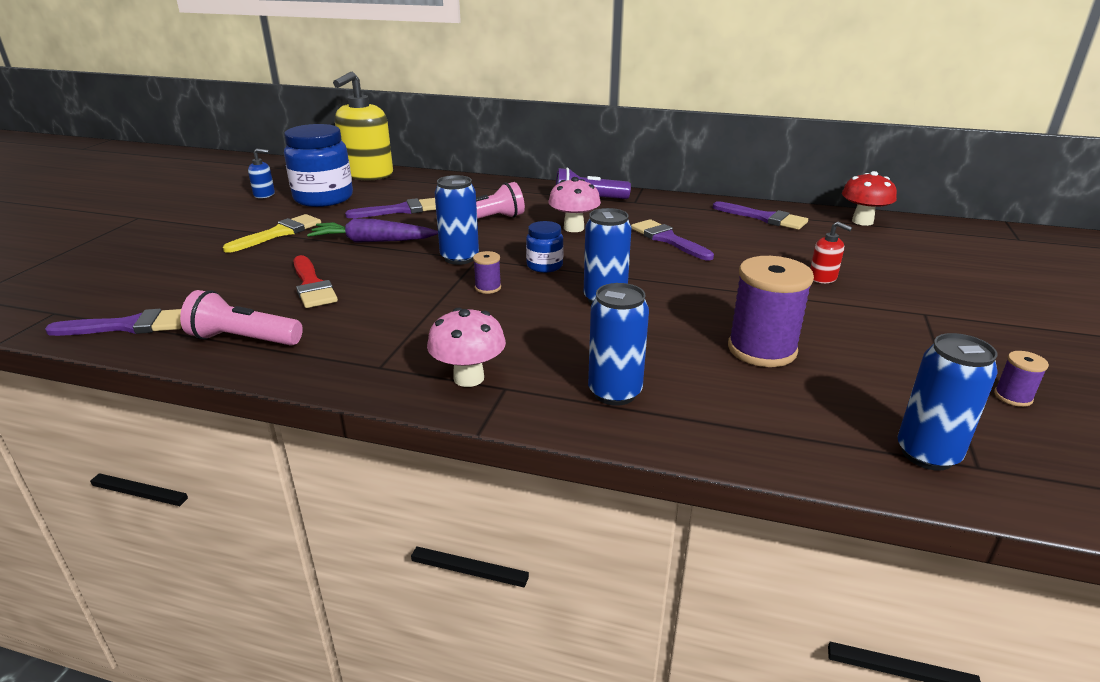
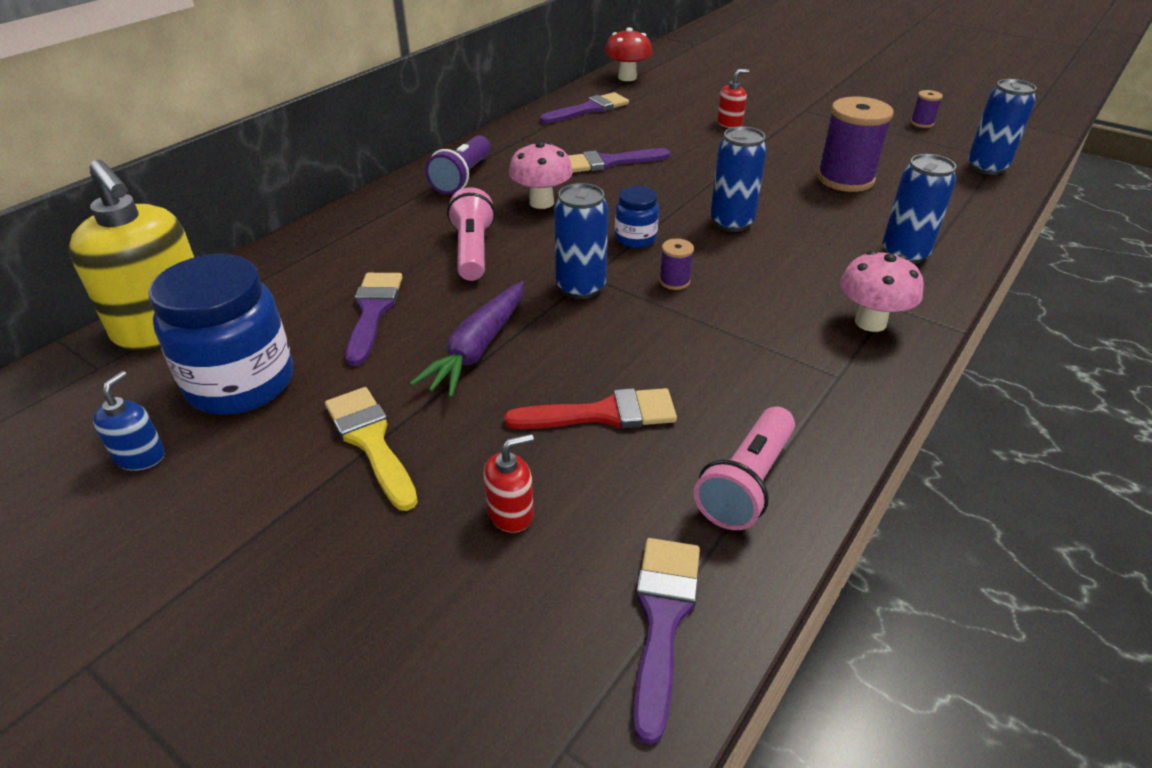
camera: 70 degrees left, 10 degrees up
none -> red soap dispenser [483,434,534,533]

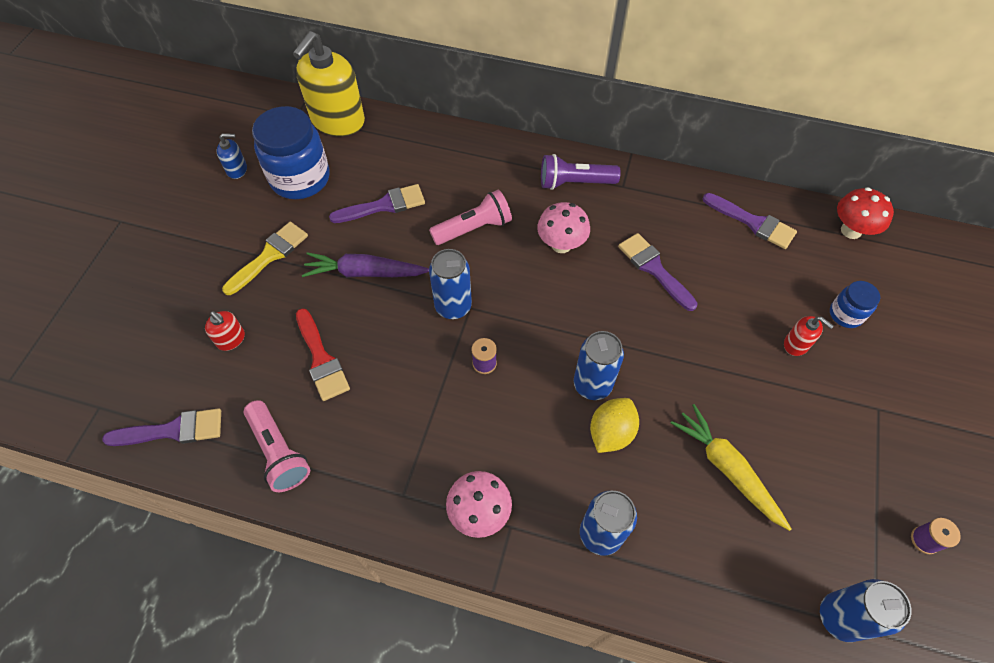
camera: 70 degrees right, 20 degrees up
blue jar [615,186,659,248] -> blue jar moved to [830,281,880,328]
pink flashlight [694,406,795,530] -> pink flashlight turned 135 degrees counterclockwise [244,400,310,492]
purple spool [817,96,893,192] -> yellow carrot [671,404,792,531]
none -> yellow lemon [590,398,639,453]

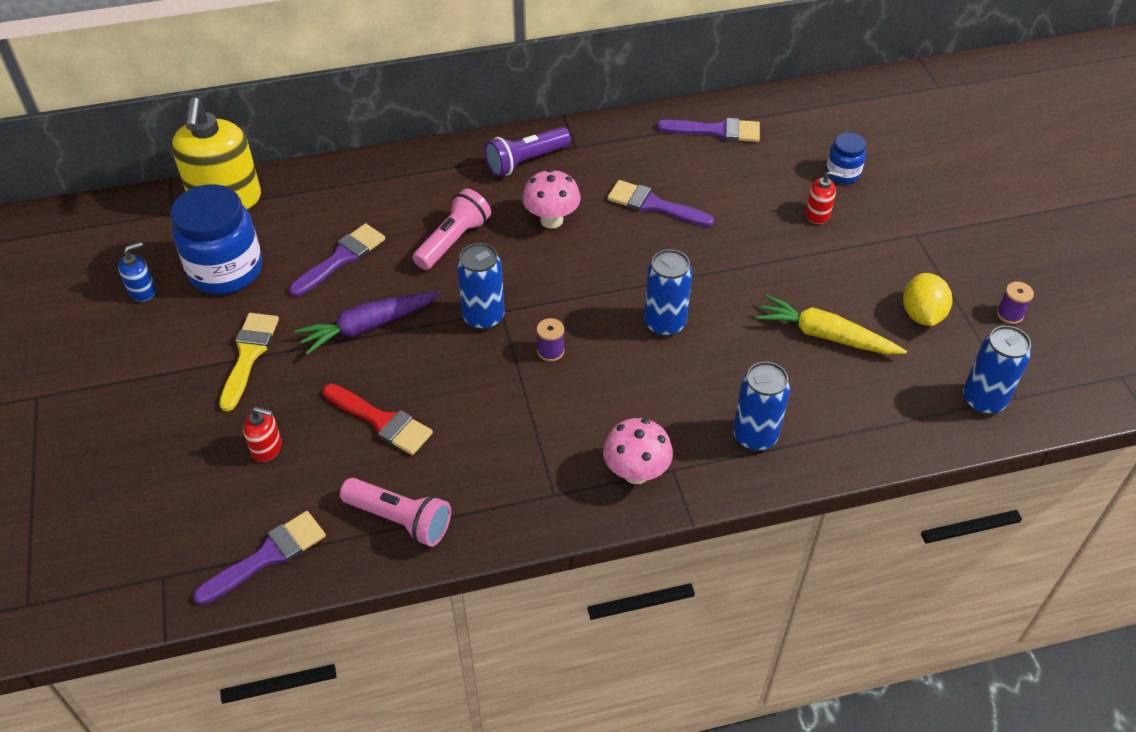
camera: 30 degrees left, 10 degrees down
yellow lemon [590,398,639,453] -> yellow lemon moved to [903,273,952,326]
red mushroom [837,187,894,239] -> none

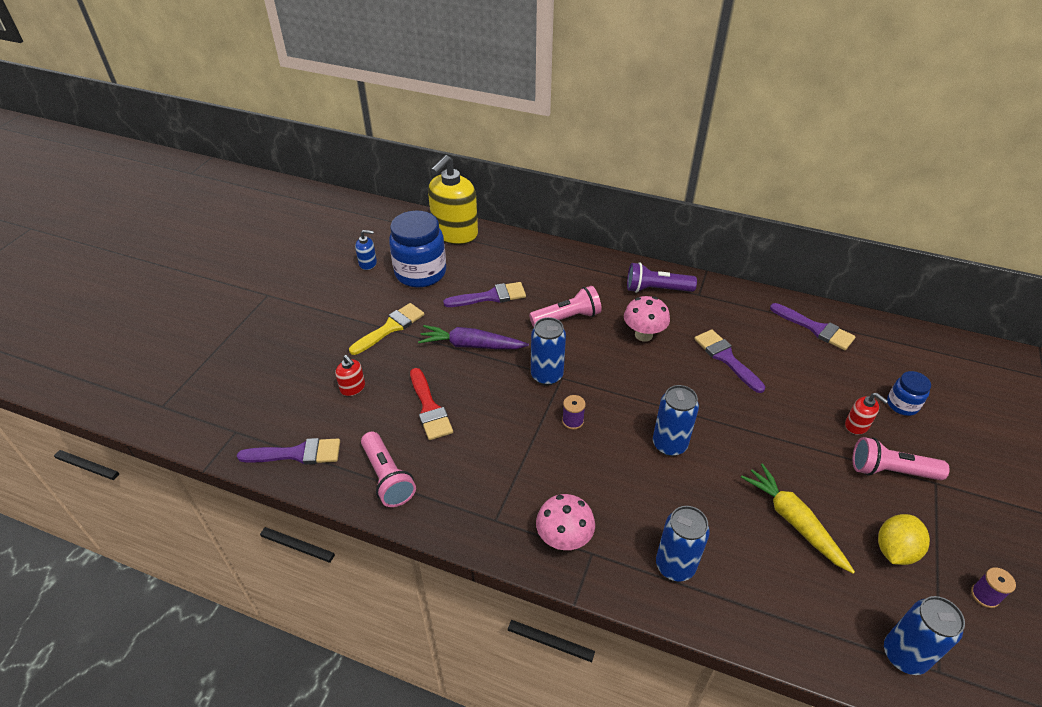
camera: 35 degrees right, 5 degrees down
none -> pink flashlight [852,437,950,480]

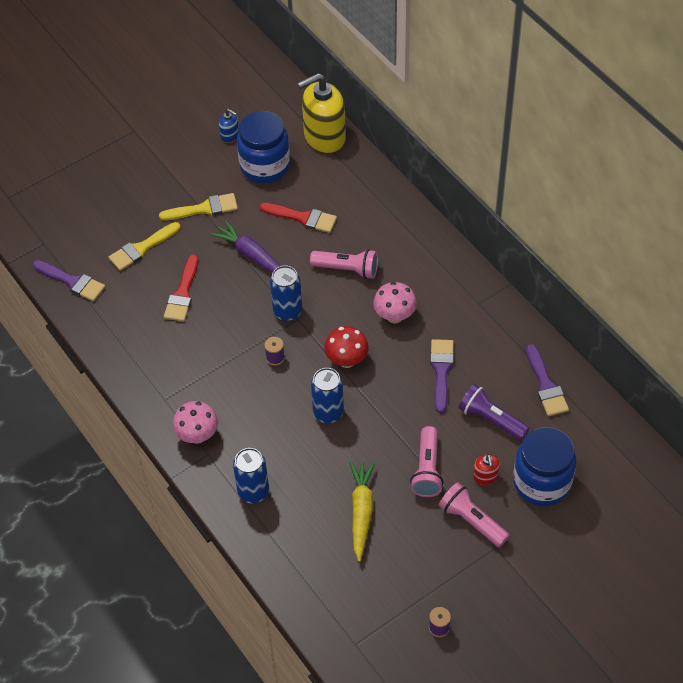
camera: 35 degrees right, 10 degrees up
red soap dispenser [335,355,365,396] -> yellow brush [108,222,181,271]
pink flashlight [361,432,416,507] -> pink flashlight moved to [410,426,443,497]
purple brush [443,282,526,307] -> red brush [260,203,337,233]
purple flashlight [627,262,697,293] -> purple flashlight moved to [458,384,529,440]
yellow lemon [878,514,930,565] -> none
blue can [884,596,965,675] -> none
blue jar [887,371,931,416] -> blue jar [513,427,576,506], size x1.99
none -> red mushroom [324,326,369,368]

